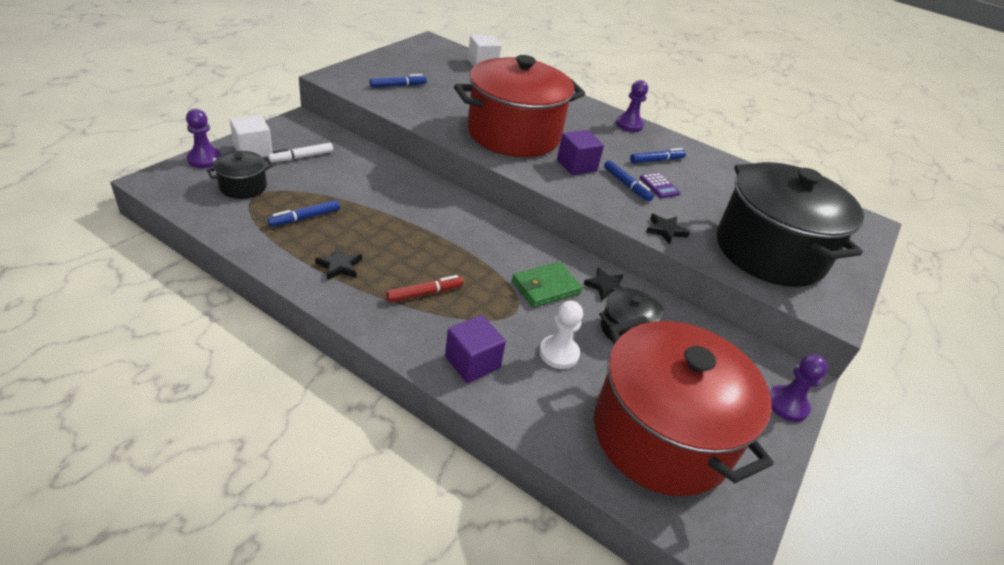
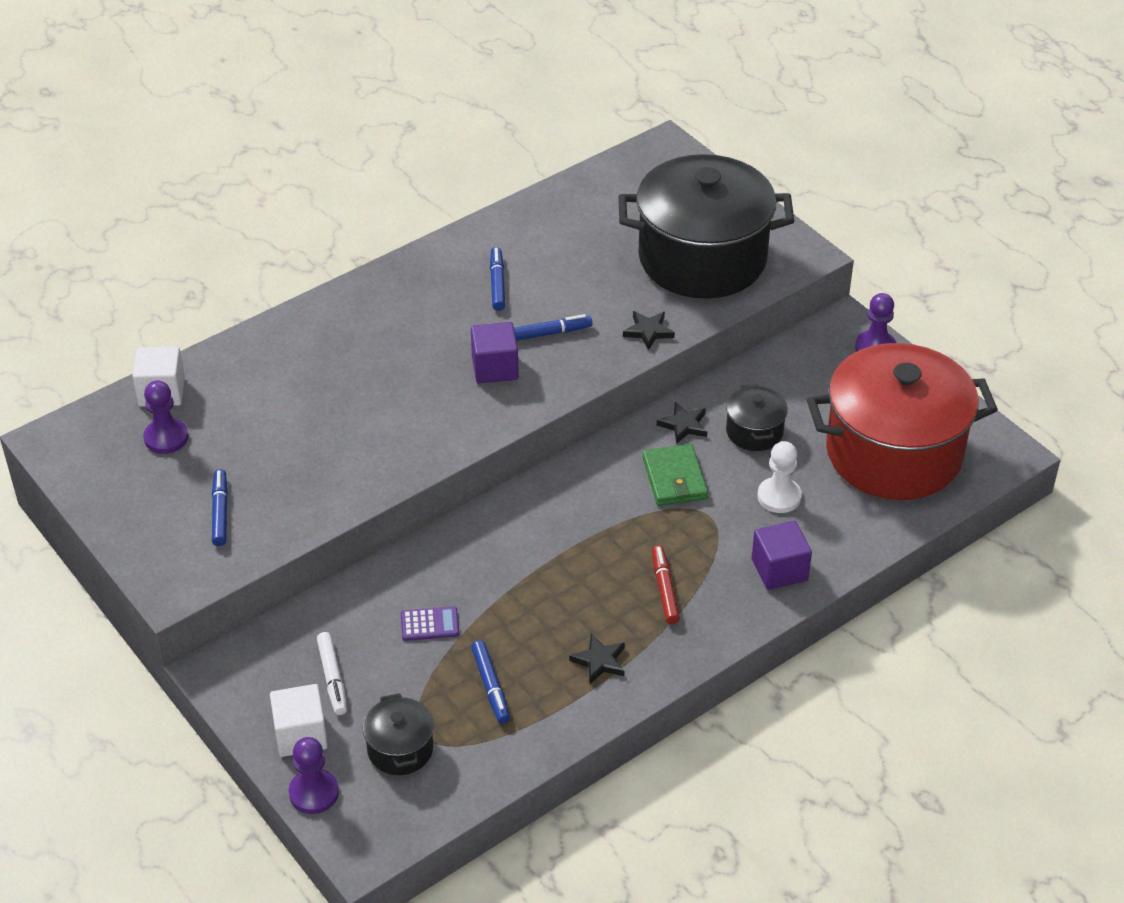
camera: 65 degrees left, 5 degrees up
red pot [454,55,585,157] -> none
purple pawn [616,80,648,132] -> purple pawn moved to [143,380,189,454]
purple calculator [640,172,681,198] -> purple calculator moved to [401,606,459,641]

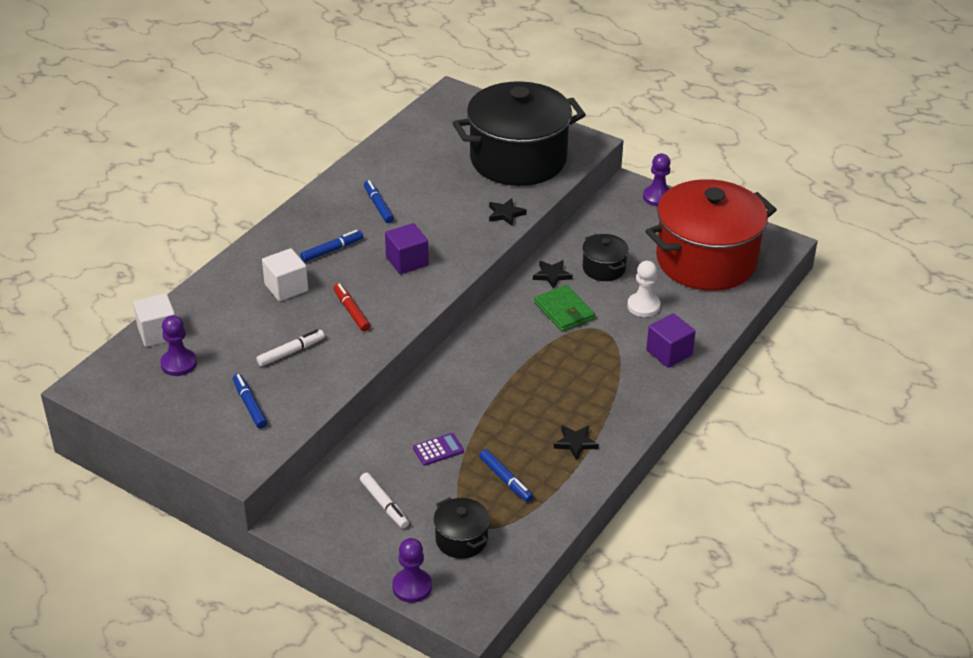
camera: 20 degrees left, 5 degrees down
white cube [270,684,328,757] -> white cube moved to [262,248,308,301]
blue marker [514,314,593,341] -> blue marker moved to [300,230,363,262]
red marker [652,545,680,624] -> red marker moved to [334,283,370,331]
none -> white marker [256,329,325,366]

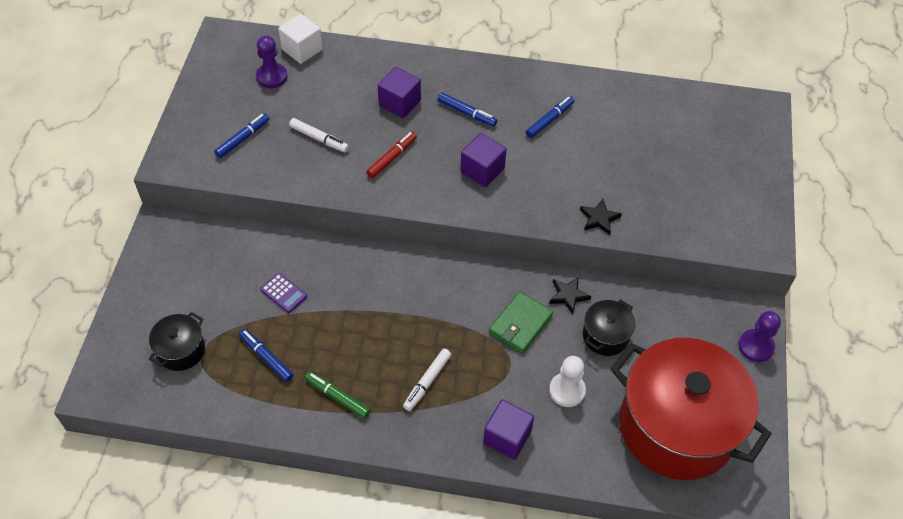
camera: 65 degrees right, 15 degrees up
white cube [262,248,308,301] -> purple cube [378,67,421,118]
white marker [360,473,409,528] -> white marker moved to [403,349,451,411]
purple pawn [392,538,432,603] -> none
black pot [453,81,586,186] -> none
blue marker [479,449,533,502] -> blue marker turned 105 degrees clockwise [239,329,294,382]
black star [554,425,599,460] -> green marker [305,371,370,419]

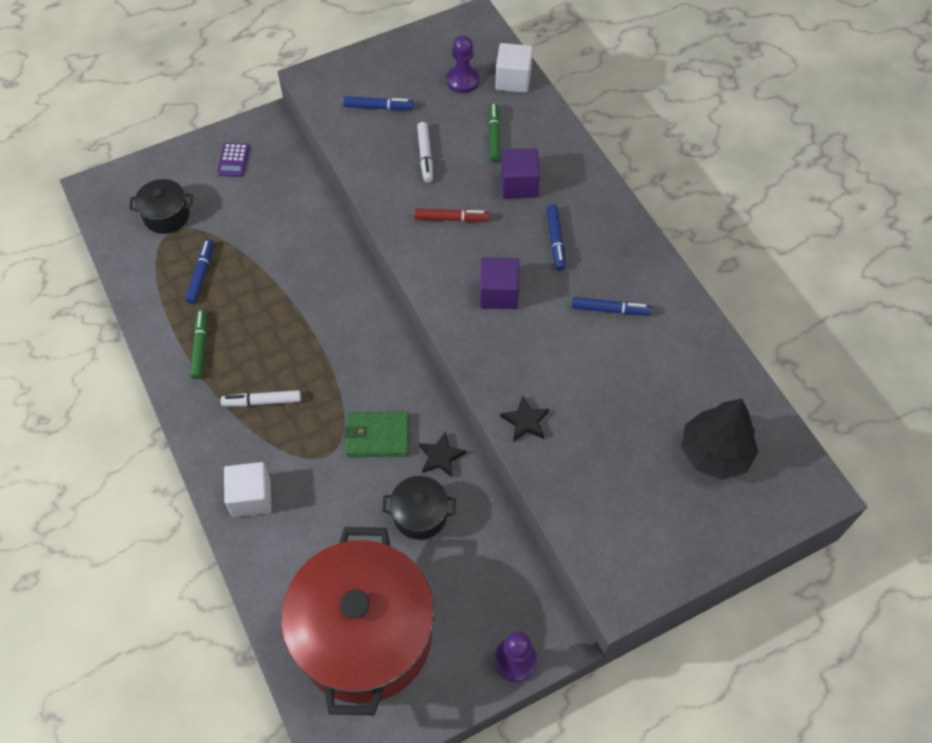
camera: 55 degrees right, 5 degrees up
purple calculator [260,273,307,313] -> purple calculator moved to [217,143,250,177]
purple cube [483,400,534,460] -> white cube [224,462,272,517]
white pawn [549,356,586,407] -> none
none -> green marker [488,103,501,163]
none -> black tree [681,399,758,480]

